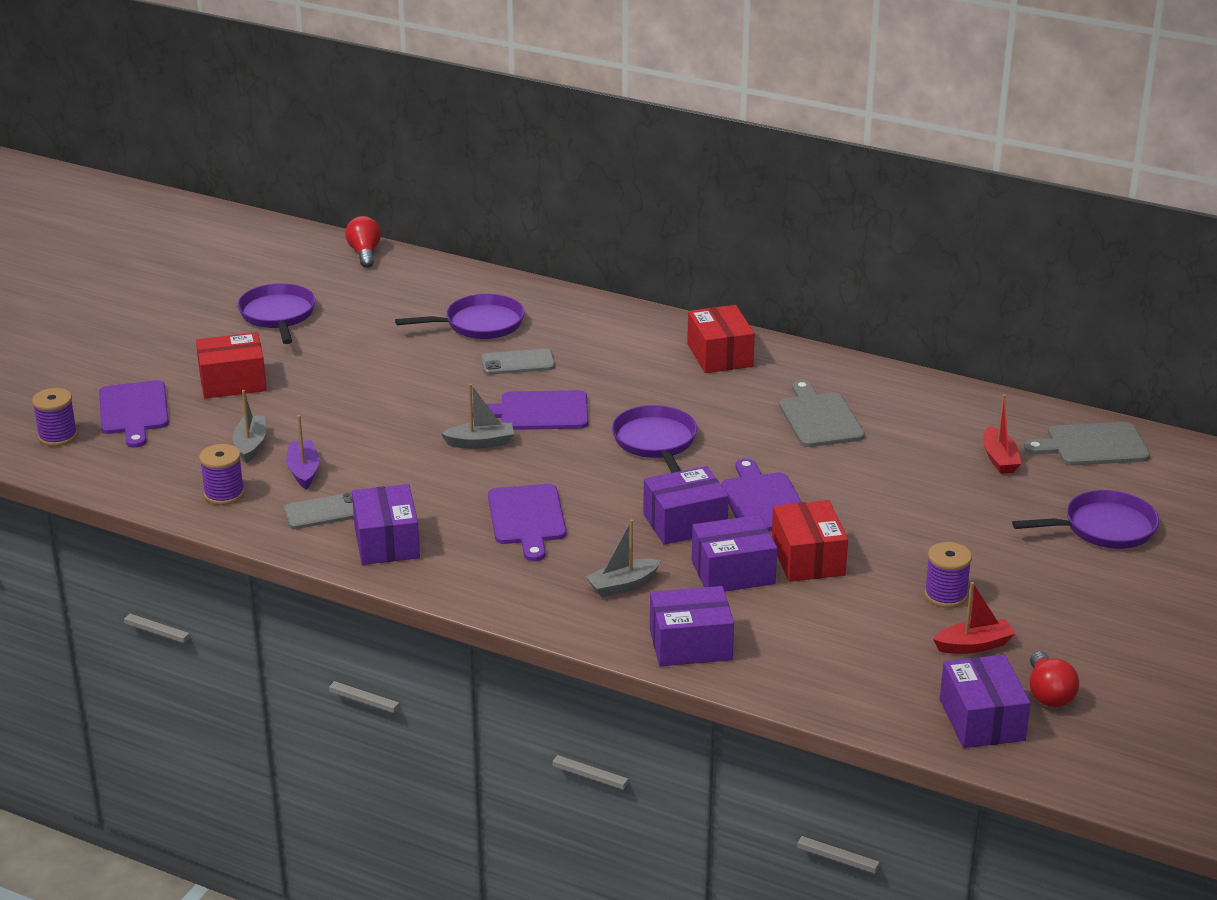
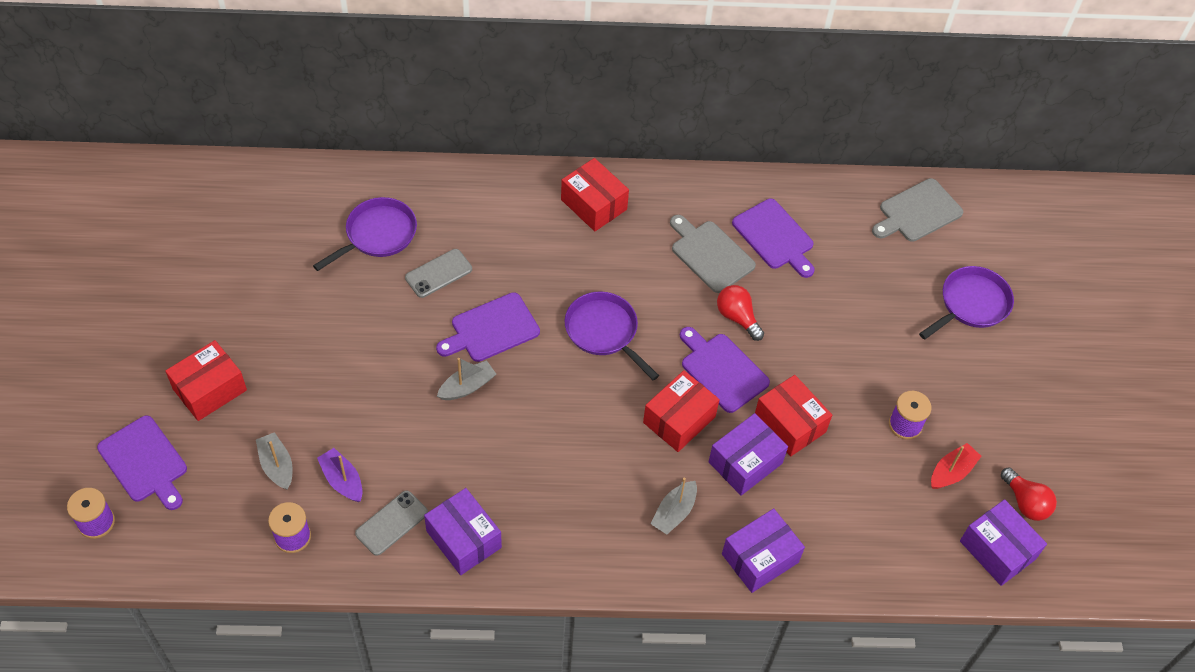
camera: 30 degrees left, 25 degrees up
purple pan [237,283,316,344] -> none
red light bulb [345,216,381,268] -> red light bulb moved to [717,285,764,341]
purple cutting board [488,484,566,561] -> purple cutting board moved to [732,199,815,278]
purple box [643,466,729,545] -> red box [643,370,720,452]
red boat [983,394,1021,474] -> none

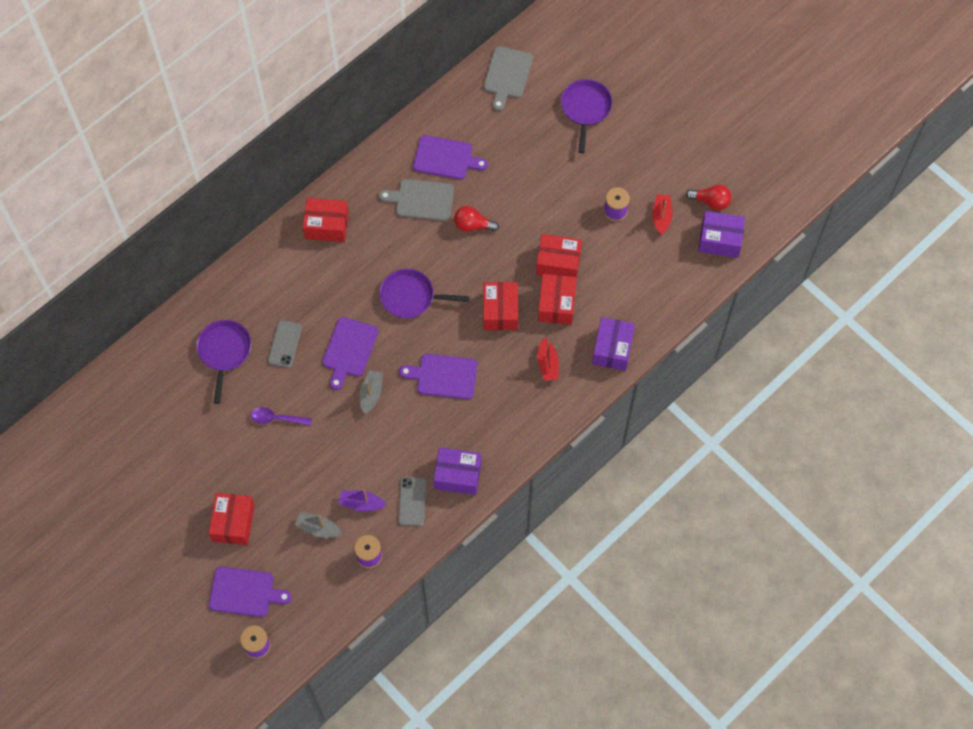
camera: 40 degrees left, 10 degrees up
grey boat [650,478,697,534] -> red boat [537,338,559,381]
purple cutting board [680,327,770,413] -> purple cutting board moved to [399,354,477,399]
purple box [709,413,788,496] -> red box [538,274,577,325]
none -> purple spoon [250,407,312,426]

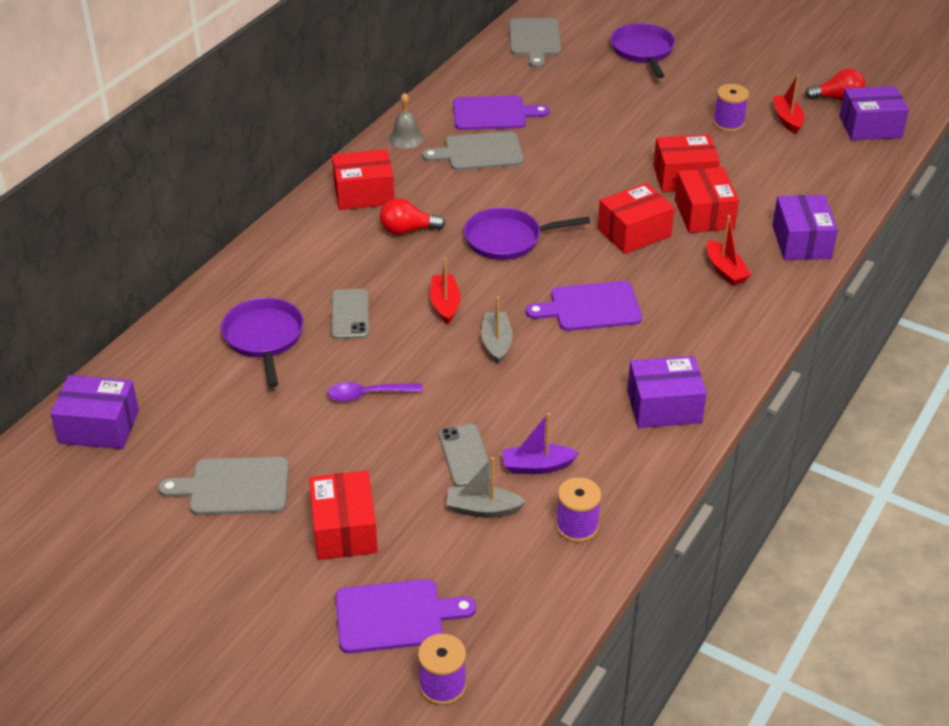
camera: 15 degrees left, 25 degrees down
purple cutting board [322,317,379,390] -> red boat [430,258,461,324]
grey phone [398,477,426,526] -> grey phone moved to [439,424,491,487]
red light bulb [454,206,499,232] -> red light bulb moved to [380,198,445,235]
red box [483,282,518,330] -> red box turned 75 degrees clockwise [598,183,675,254]
none -> purple box [50,375,139,449]
none -> grey cutting board [158,457,289,515]
none -> grey bell [389,92,424,148]

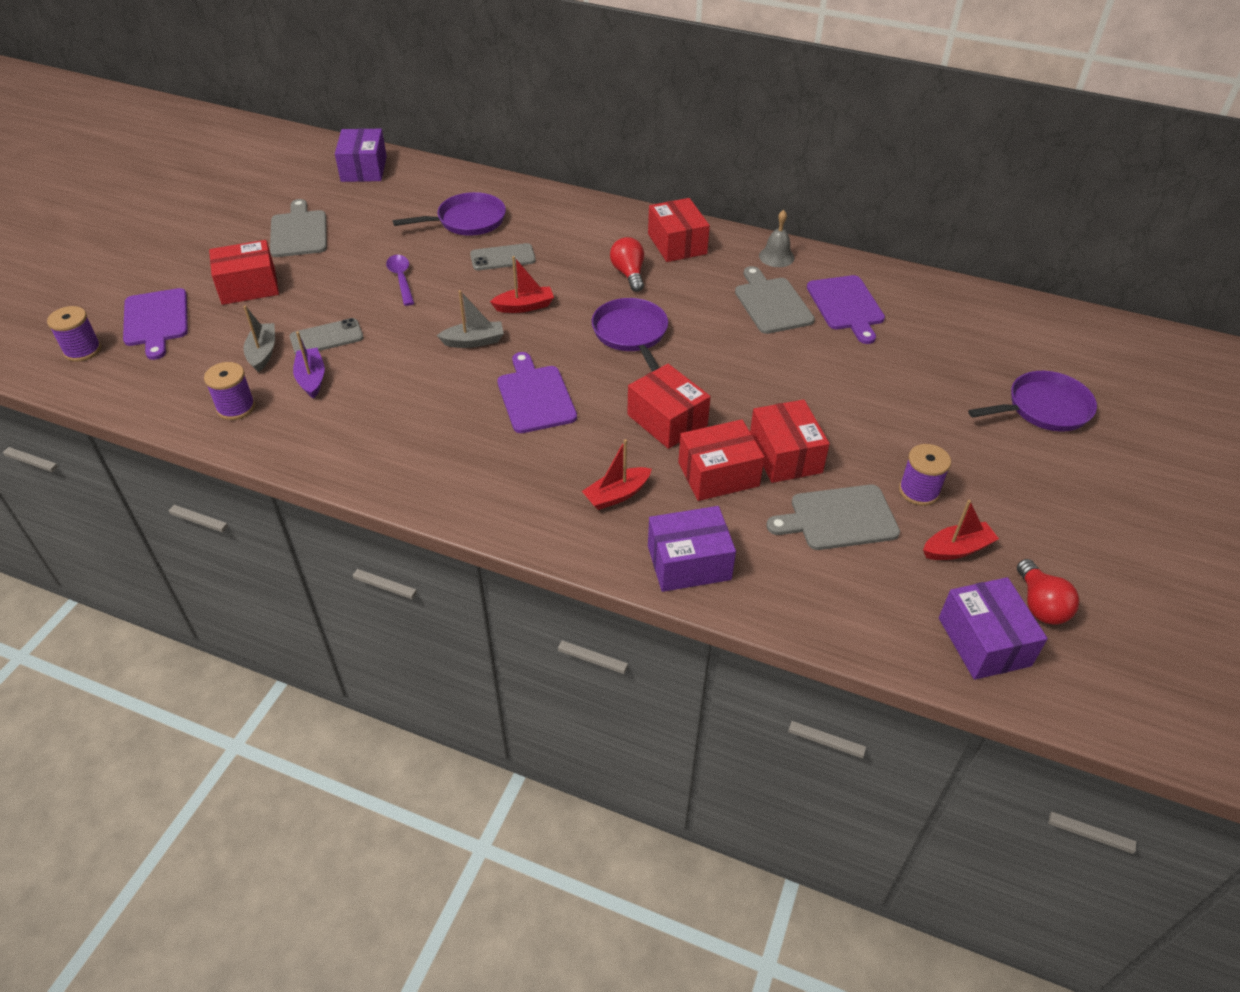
camera: 80 degrees right, 5 degrees up
grey cutting board [509,18,561,68] -> grey cutting board moved to [766,485,900,550]
purple box [627,356,707,428] -> none

